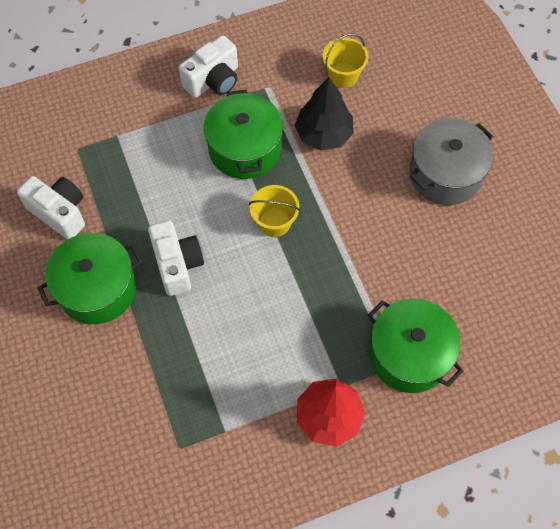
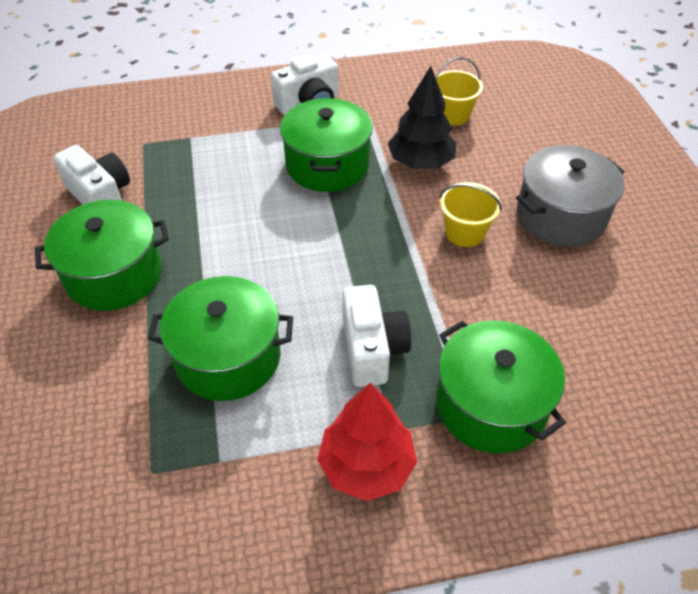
camera: 10 degrees right, 15 degrees down
white camera [148,220,204,296] -> white camera moved to [342,285,411,387]
yellow bucket [249,185,300,237] -> yellow bucket moved to [439,182,502,247]
none -> green pot [148,276,293,401]

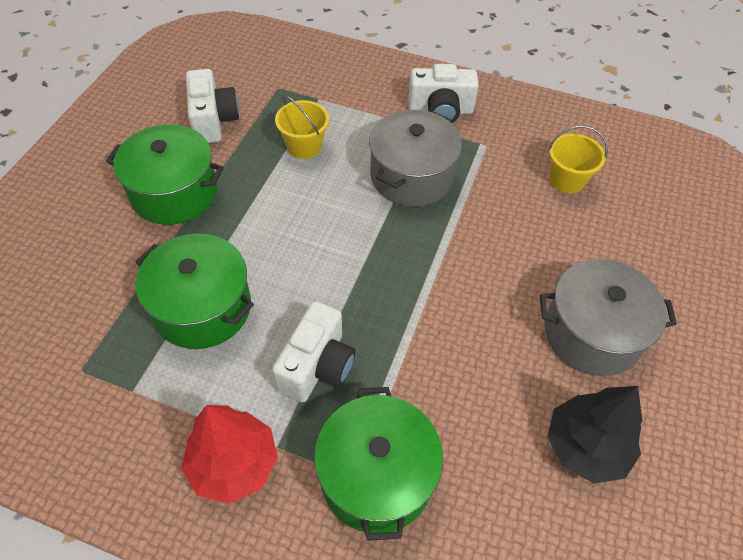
camera: 30 degrees right, 5 degrees up
green pot [280,98,373,192] -> grey pot [369,109,462,207]
black tree [388,66,456,169] -> black tree moved to [547,386,642,484]
yellow bucket [439,182,502,247] -> yellow bucket moved to [275,95,329,159]

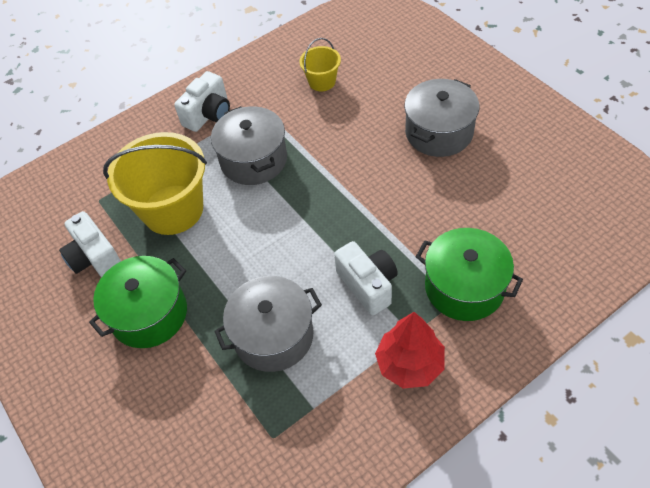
camera: 50 degrees left, 0 degrees up
green pot [136,234,254,349] -> grey pot [214,276,322,372]
white camera [186,69,239,143] -> white camera turned 150 degrees counterclockwise [59,211,121,277]
yellow bucket [275,95,329,159] -> yellow bucket [103,132,207,235], size x2.01
black tree [547,386,642,484] -> none

